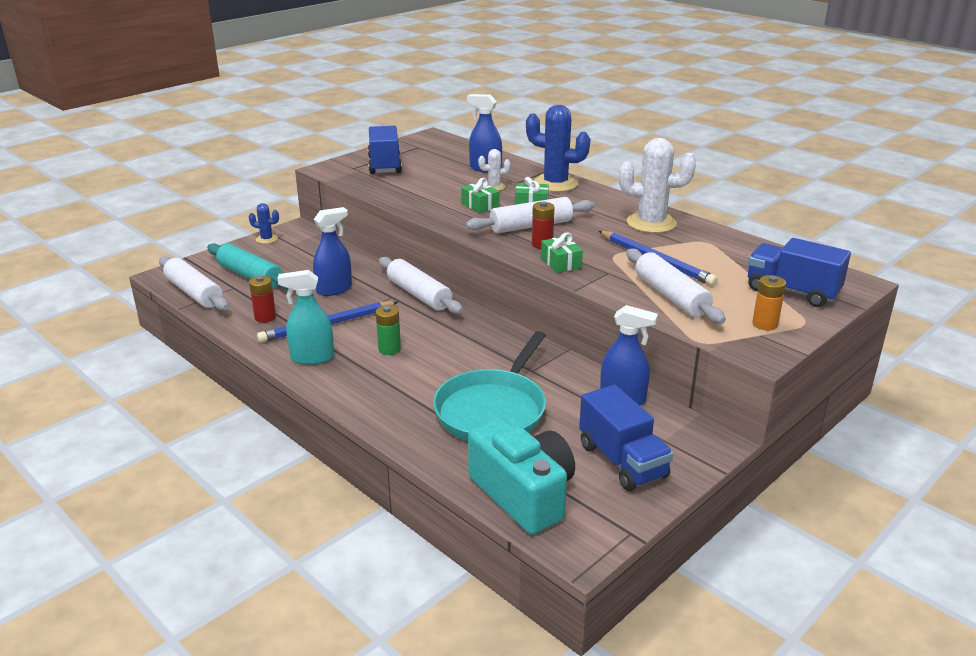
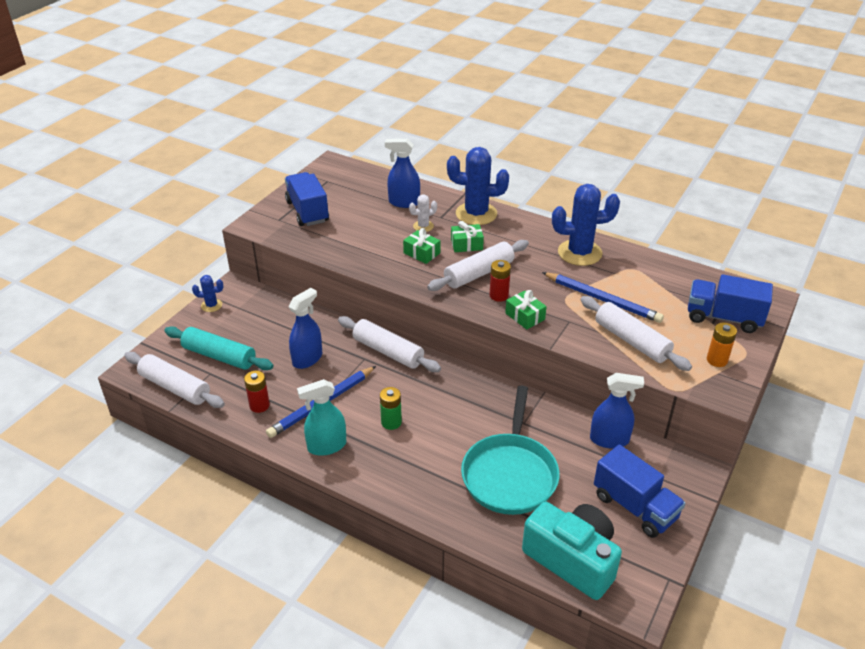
camera: 15 degrees left, 10 degrees up
white cactus [619,138,696,233] -> blue cactus [552,184,620,266]

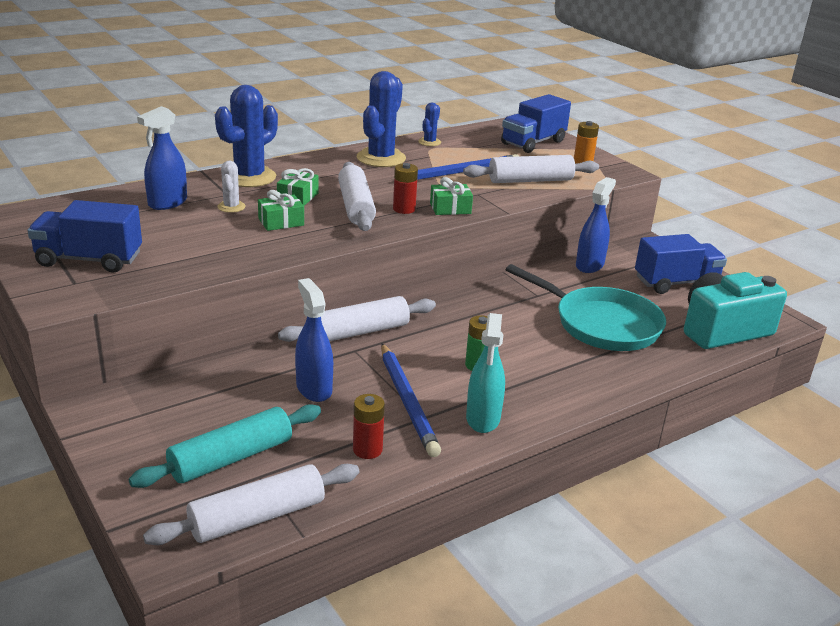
camera: 65 degrees left, 10 degrees down
blue cactus [192,275,223,312] -> blue cactus moved to [418,103,441,146]

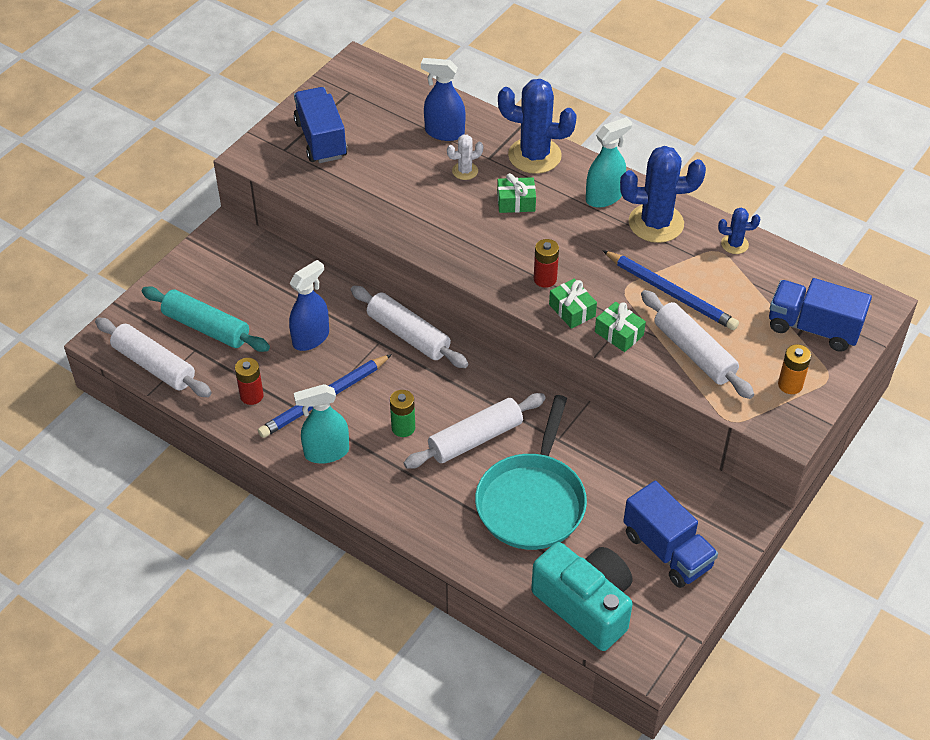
camera: 70 degrees right, 20 degrees up
green gift [258,190,304,231] -> green gift moved to [595,302,646,352]
white rolling pin [338,162,376,231] -> white rolling pin moved to [404,393,546,469]
blue spray bottle [576,177,616,273] -> none
none -> turquoise spray bottle [586,117,632,208]

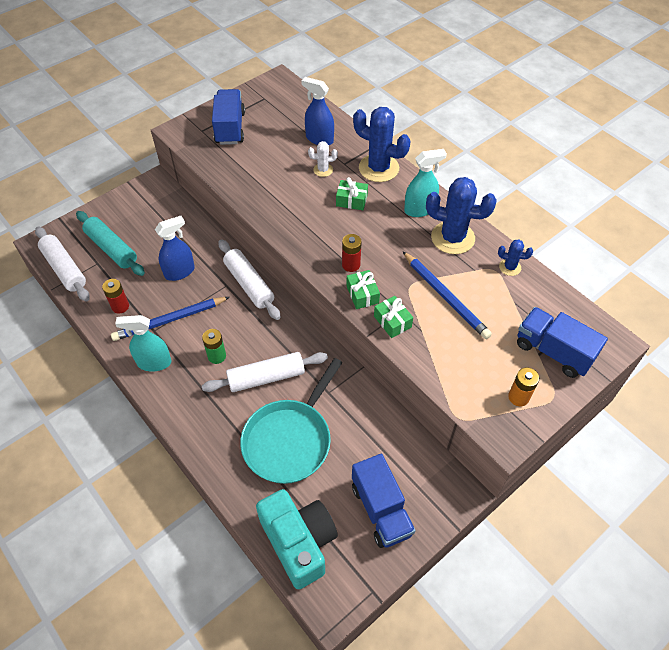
camera: 15 degrees right, 5 degrees up
white rolling pin [641,290,754,399] -> none

